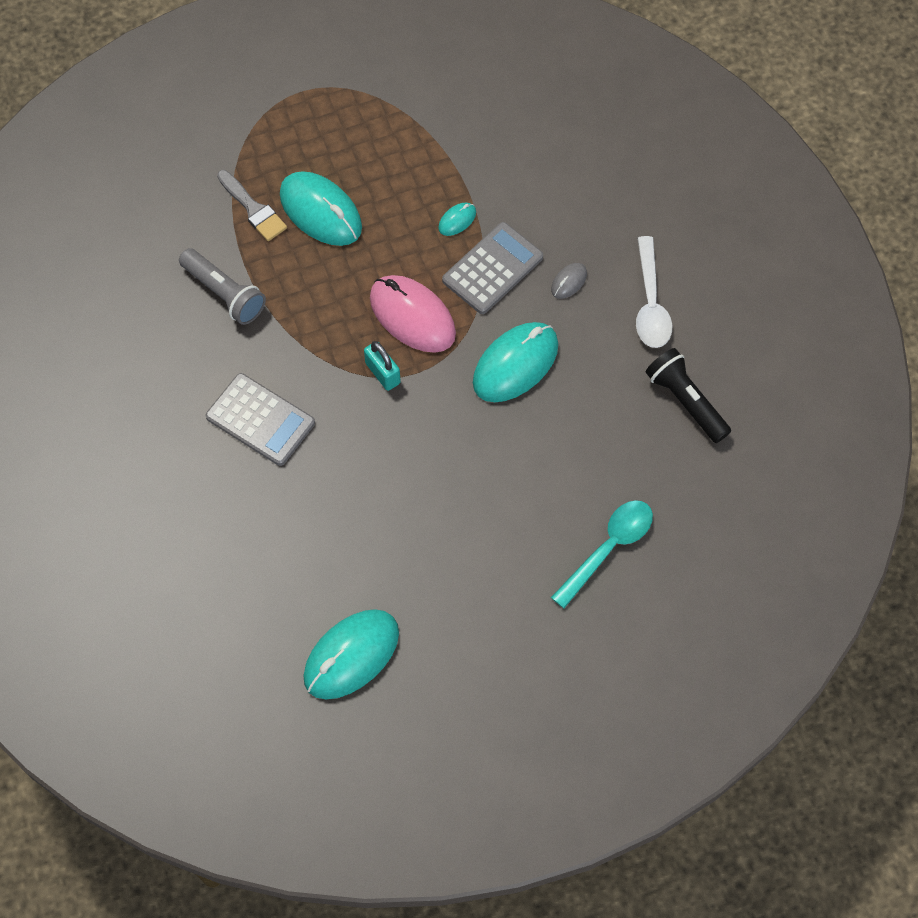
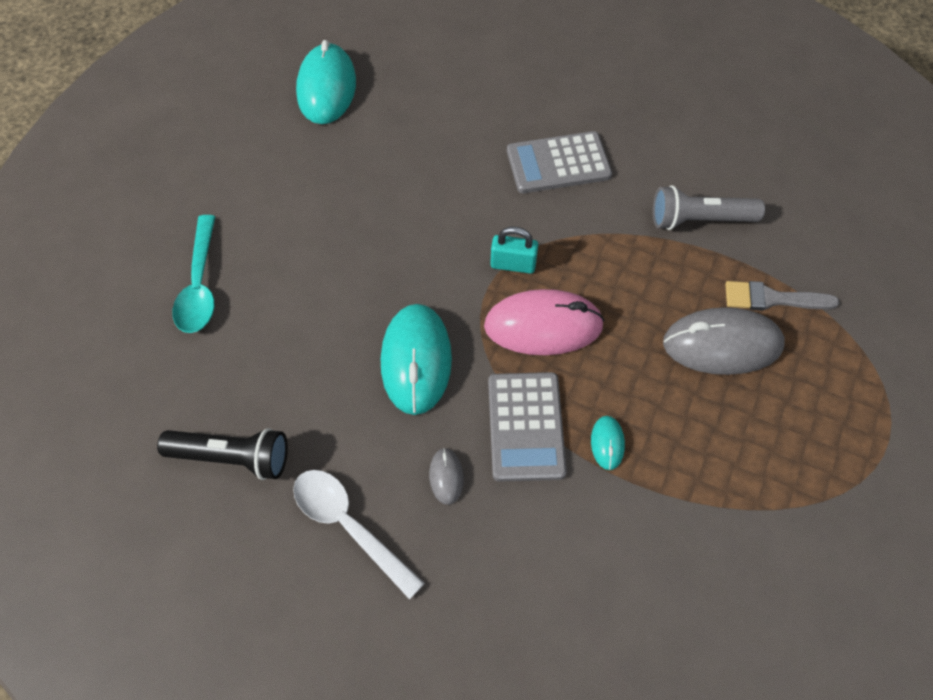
camera: 135 degrees right, 5 degrees down
turquoise mouse [280,171,362,246] -> grey mouse [663,307,785,375]

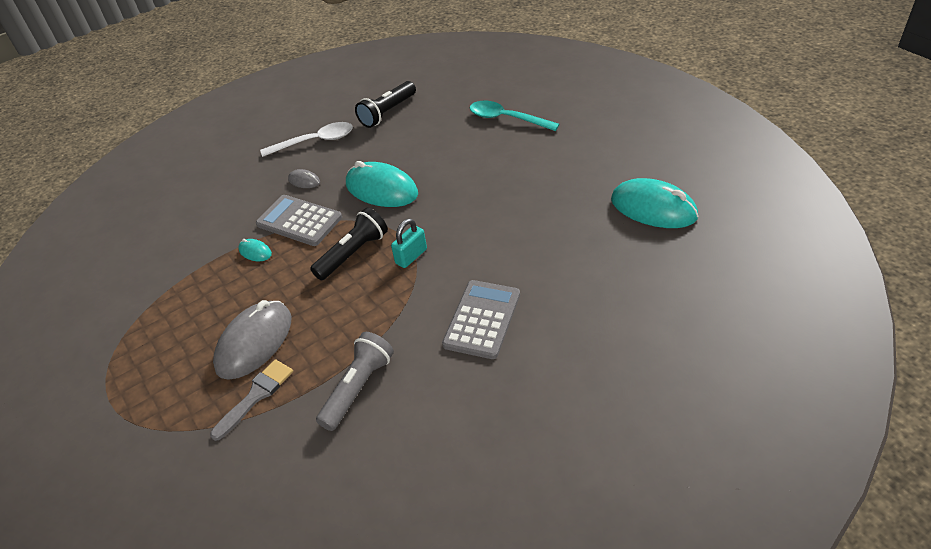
camera: 125 degrees right, 15 degrees down
pink mouse [484,289,605,355] -> black flashlight [310,208,388,280]

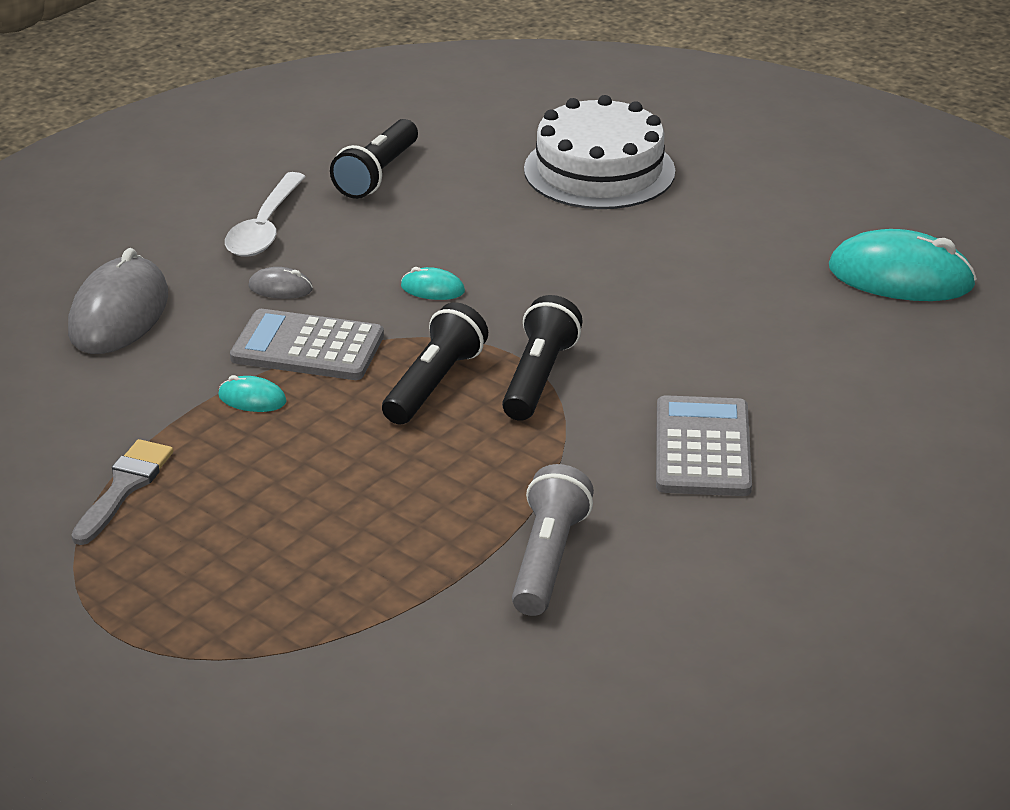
camera: 20 degrees left, 10 degrees down
grey brush [210,359,293,441] -> grey brush moved to [71,439,173,545]
grey mouse [213,300,291,380] -> grey mouse moved to [68,248,168,354]
white spoon [260,122,353,157] -> white spoon turned 135 degrees clockwise [225,172,306,257]
turquoise mouse [346,161,418,207] -> turquoise mouse [401,267,465,300], size x0.45
turquoise padlock [391,218,427,268] -> black flashlight [502,295,583,421]
turquoise spoon [470,101,560,131] -> white cake [524,95,675,209]

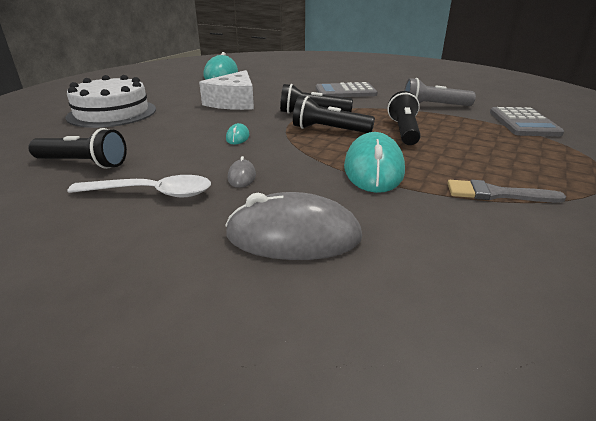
camera: 100 degrees left, 5 degrees down
turquoise mouse [218,375,287,412] -> turquoise mouse [344,132,405,193], size x2.22
grey calculator [230,309,384,380] -> grey calculator moved to [490,107,564,136]
none -> white cheese [199,70,254,110]
none -> black flashlight [388,91,421,145]

